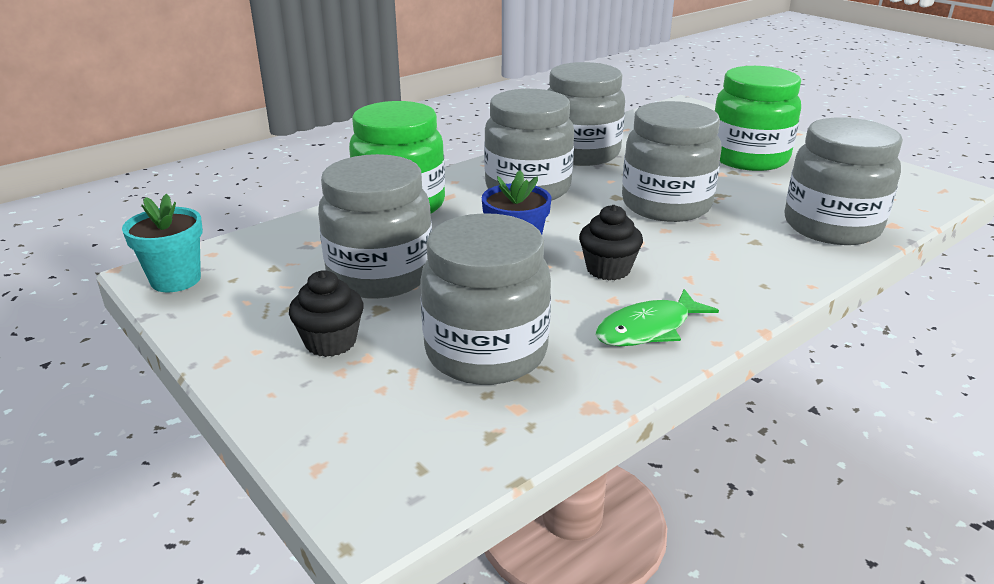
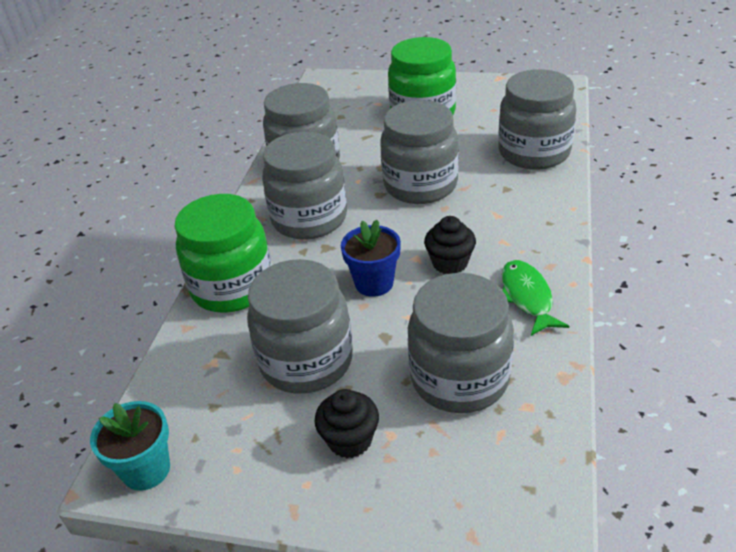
camera: 35 degrees left, 10 degrees up
green fish [595,289,719,346] -> green fish turned 150 degrees clockwise [502,260,569,336]

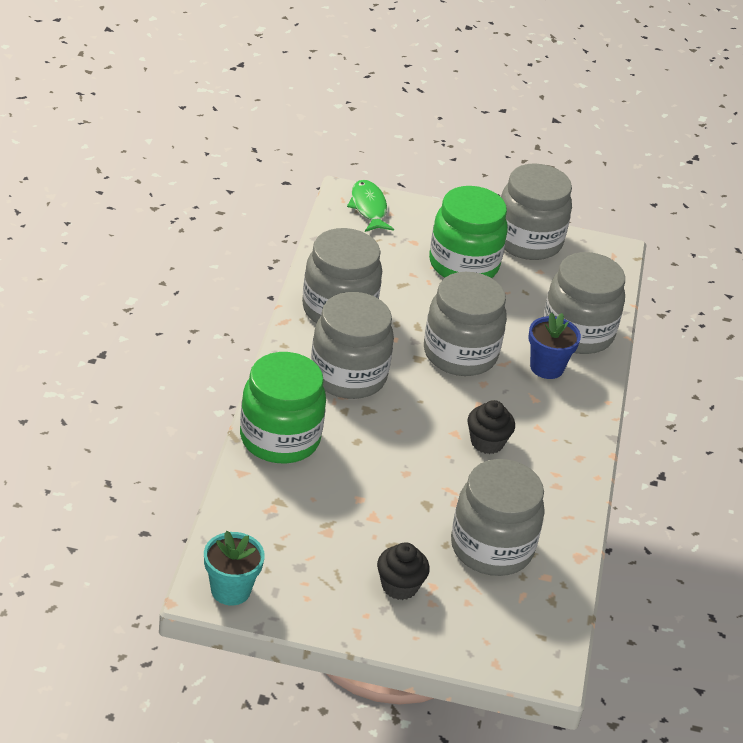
camera: 10 degrees left, 0 degrees up
grey jar [247,259,353,394] -> grey jar moved to [501,163,572,260]
blue flower pot [341,219,401,297] -> blue flower pot moved to [529,313,581,379]
green fish [502,260,569,336] -> green fish moved to [347,180,394,232]

